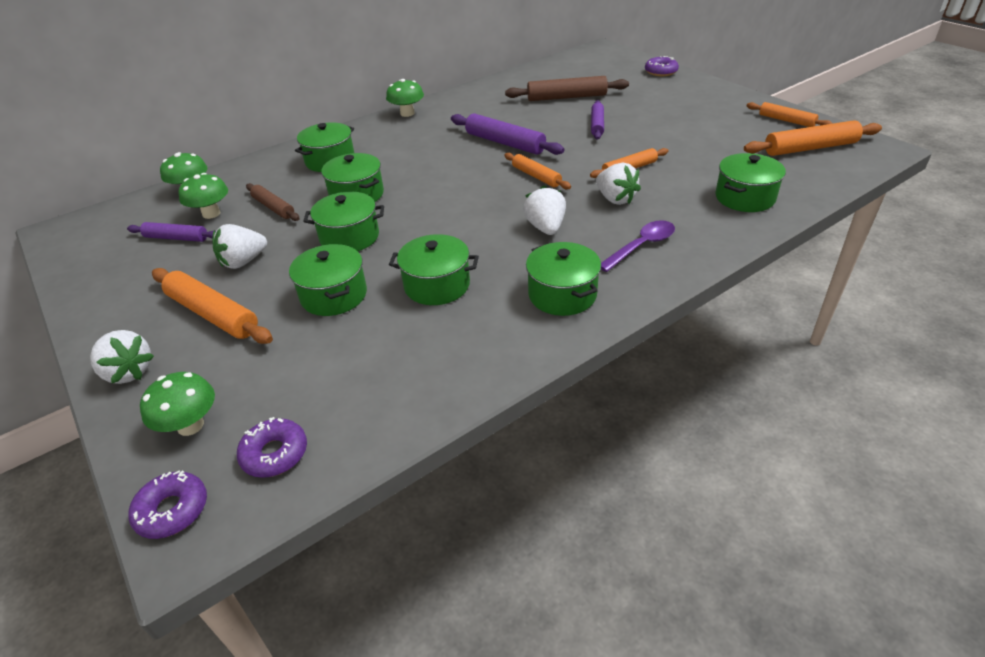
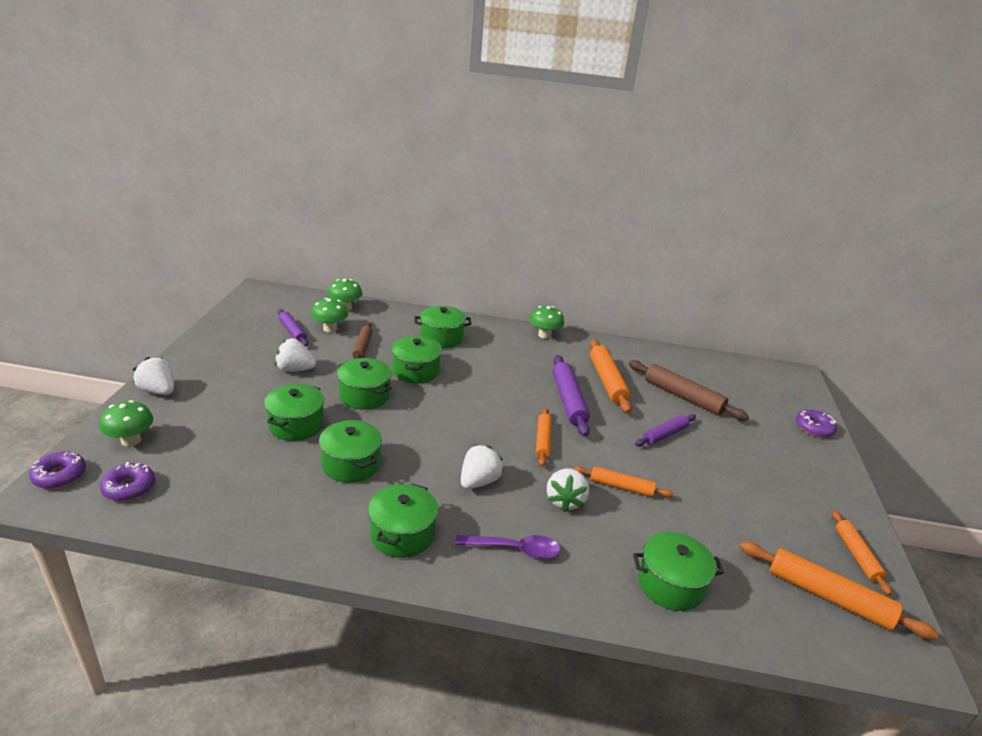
camera: 40 degrees right, 10 degrees down
white strawberry [90,330,154,384] -> white strawberry turned 135 degrees clockwise [133,357,174,395]
orange rolling pin [152,268,273,344] -> orange rolling pin moved to [590,339,632,414]

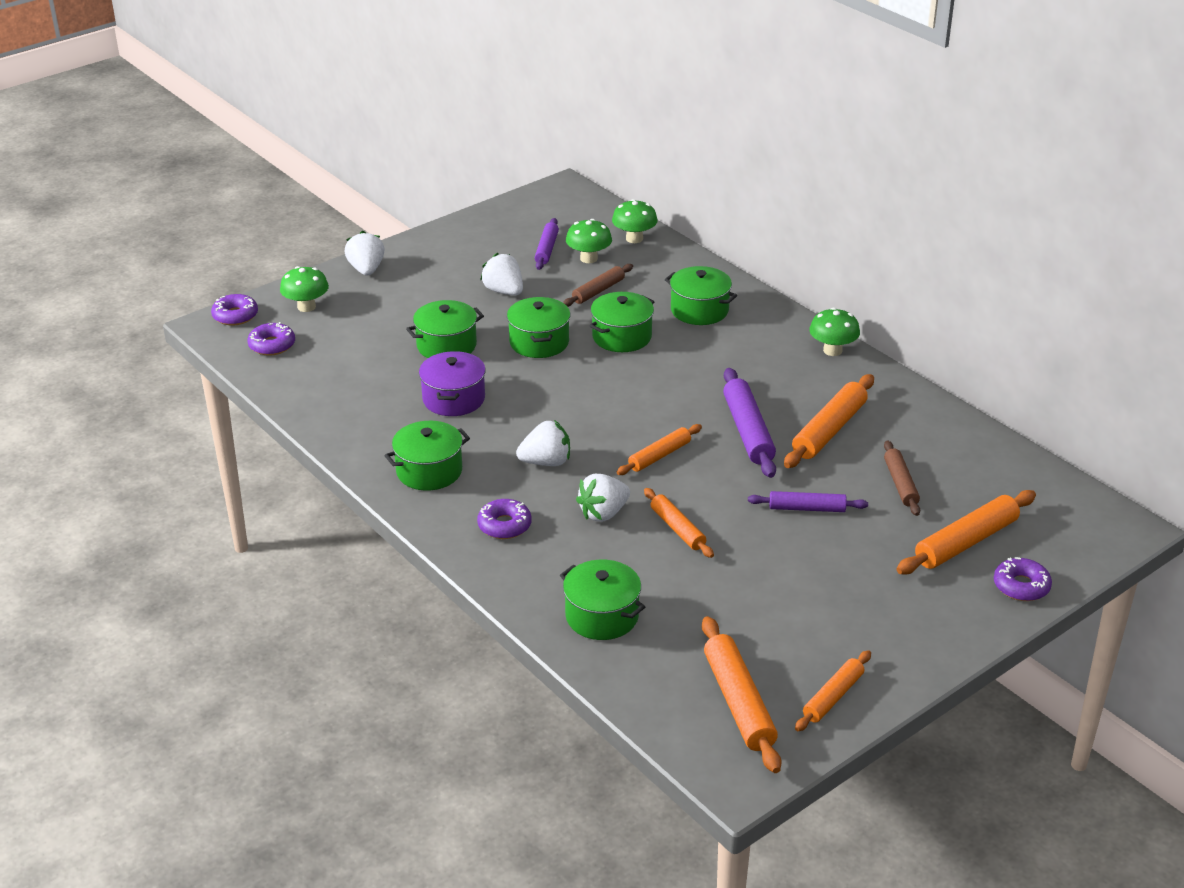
camera: 45 degrees right, 5 degrees up
green pot [319,420,382,483] -> purple pot [419,351,486,416]
purple spoon [455,535,560,559] -> purple donut [477,499,532,539]
purple rolling pin [553,355,590,437] -> purple rolling pin turned 45 degrees counterclockwise [723,368,776,478]
brown rolling pin [629,360,749,421] -> brown rolling pin [884,440,920,516], size x0.63
none -> orange rolling pin [897,490,1036,575]

